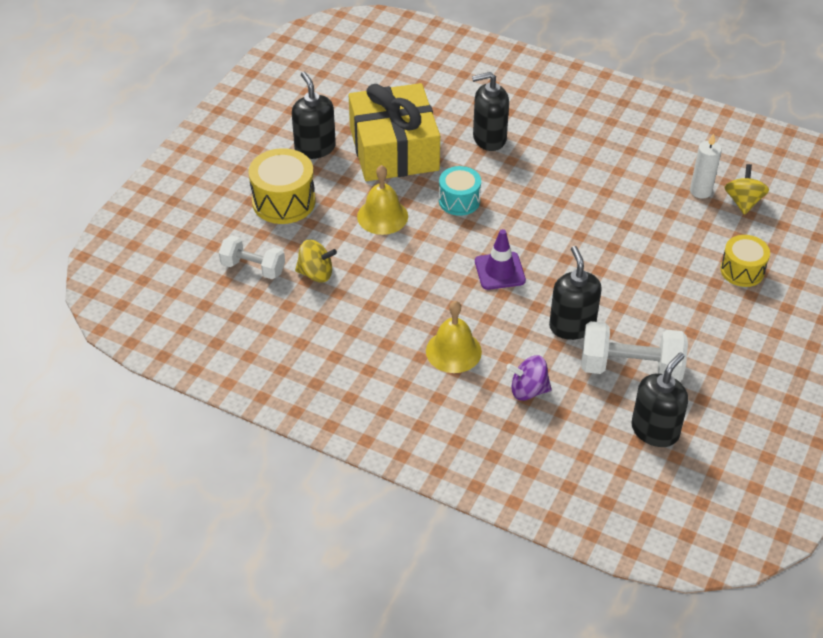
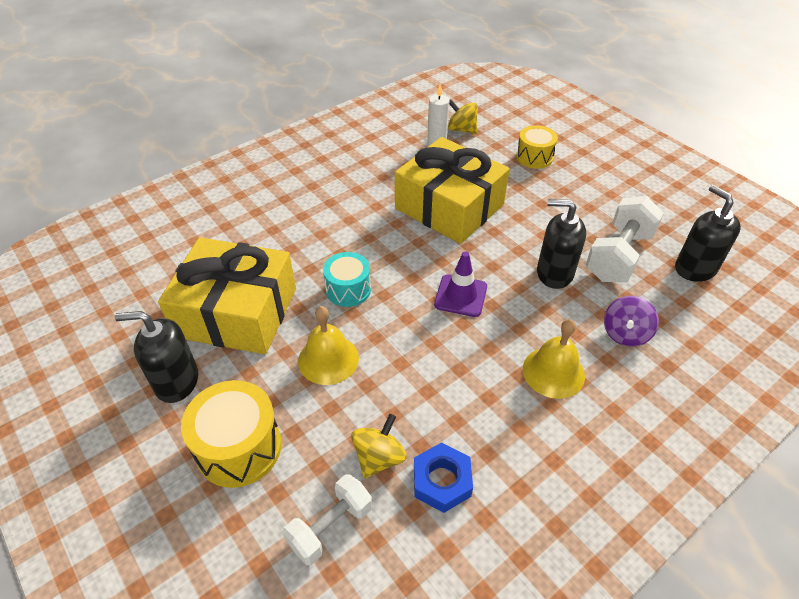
camera: 65 degrees left, 0 degrees up
black soap dispenser [472,72,509,151] -> none
none -> yellow gift [395,137,510,244]
none -> blue nut [414,443,473,513]

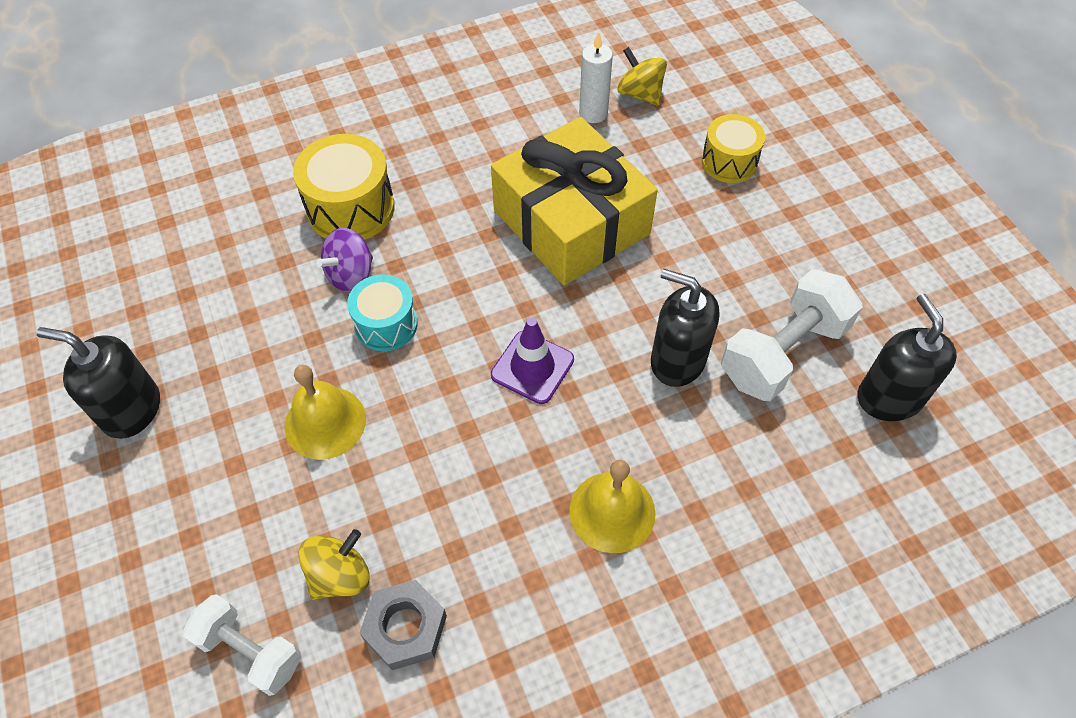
camera: 15 degrees right, 10 degrees up
yellow gift [158,238,296,354] -> none
yellow drum [181,380,282,488] -> yellow drum moved to [293,134,395,240]
white dumbbell [283,474,372,565] -> white dumbbell turned 60 degrees clockwise [183,594,301,696]
blue nut [414,443,473,513] -> grey nut [360,580,447,670]
purple spinning top [604,296,659,347] -> purple spinning top moved to [316,228,373,292]

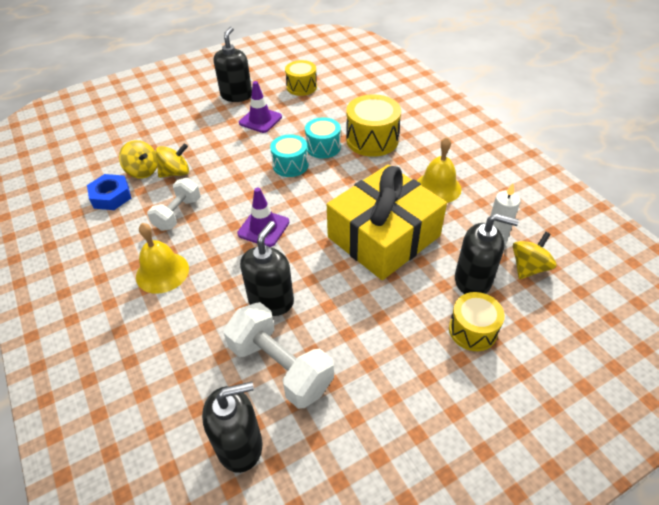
camera: 85 degrees right, 10 degrees down
white dumbbell [183,594,301,696] -> white dumbbell moved to [147,178,201,231]
yellow bell [285,365,366,460] -> yellow bell moved to [417,137,461,203]
purple spinning top [316,228,373,292] -> turquoise drum [305,117,341,159]
grey nut [360,580,447,670] -> blue nut [87,174,131,210]
none -> yellow spinning top [156,143,189,178]
none -> purple traffic cone [239,81,282,133]
none -> yellow drum [285,60,317,96]
none -> black soap dispenser [455,214,519,294]

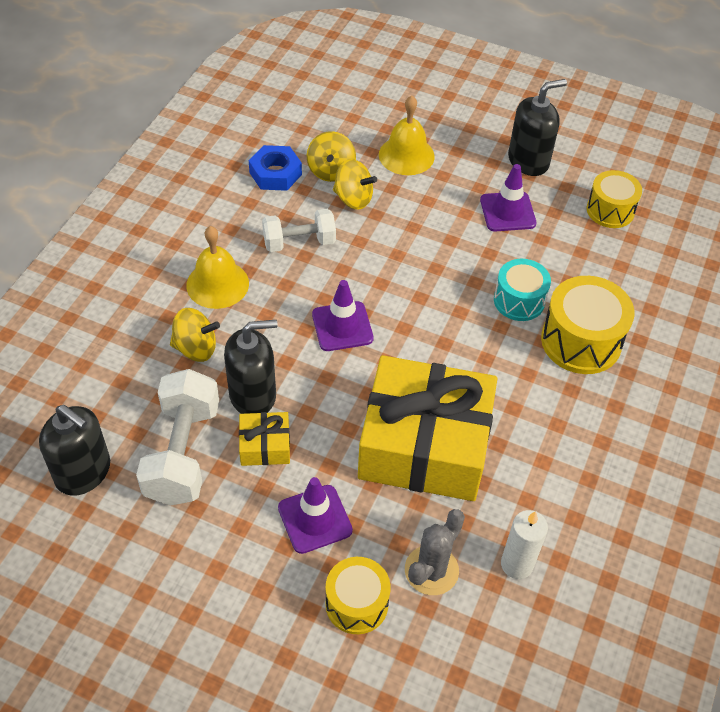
camera: 50 degrees right, 5 degrees up
turquoise drum [270,134,309,177] -> none
yellow bell [417,137,461,203] -> yellow bell moved to [379,96,435,175]
black soap dispenser [455,214,519,294] -> grey cactus [405,509,465,595]
yellow spinning top [513,232,556,279] -> yellow spinning top moved to [170,308,220,362]
none -> yellow gift [239,412,290,466]
none -> purple traffic cone [278,477,353,554]

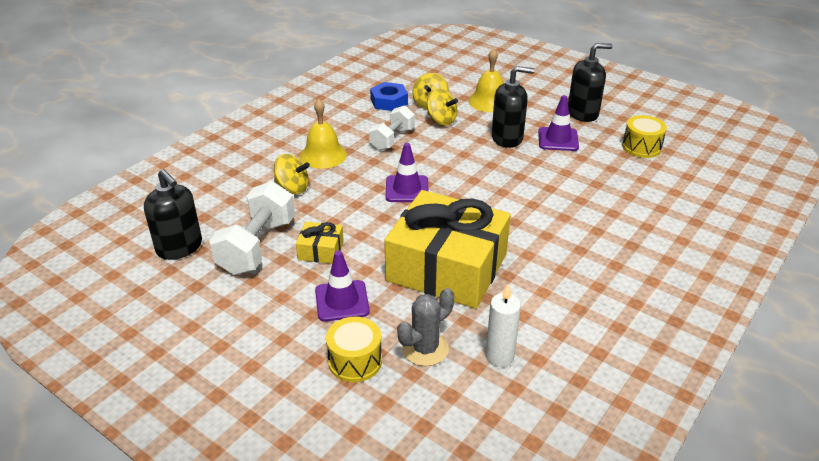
camera: 15 degrees right, 15 degrees down
black soap dispenser [224,320,278,414] -> black soap dispenser moved to [492,66,535,148]
white dumbbell [262,209,336,252] -> white dumbbell turned 60 degrees counterclockwise [369,105,415,151]
turquoise drum [494,259,551,321] -> none
yellow drum [541,276,634,374] -> none

